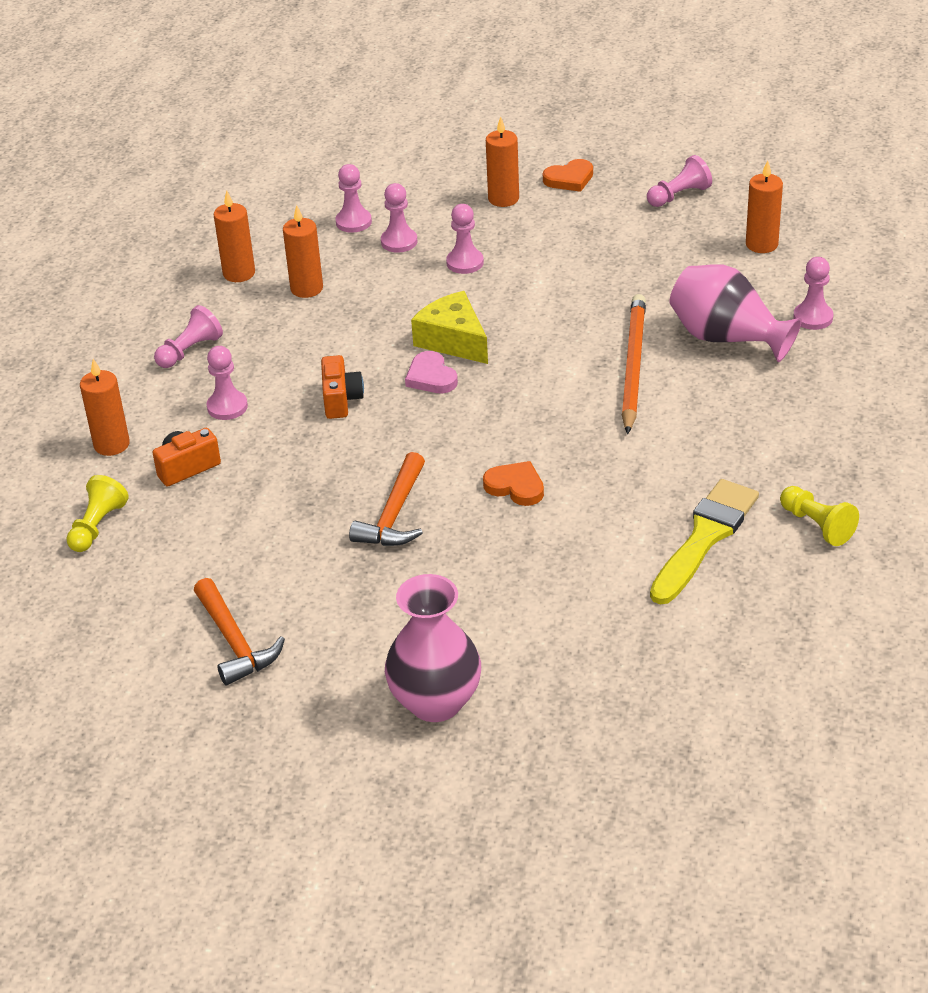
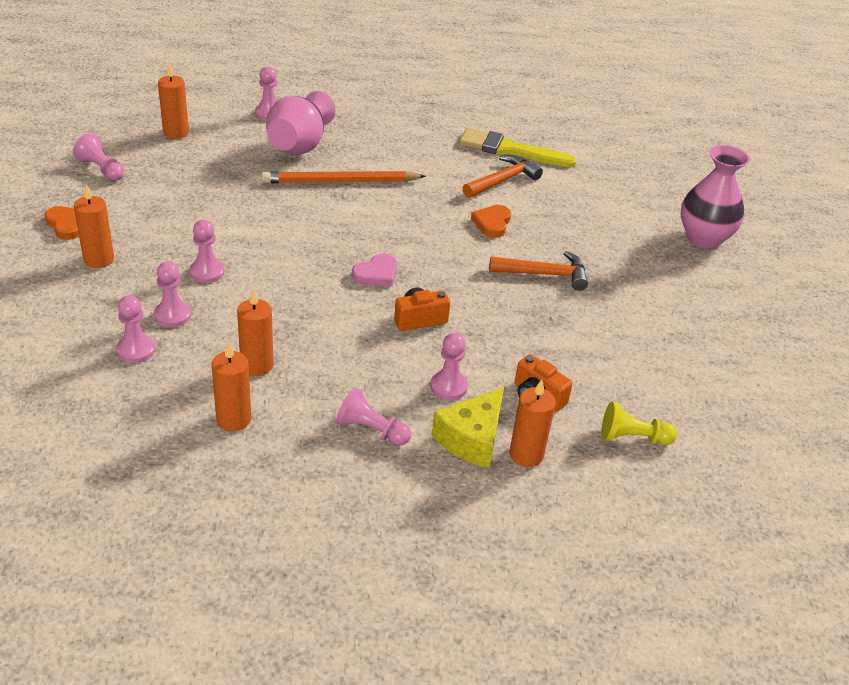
camera: 110 degrees left, 0 degrees up
orange hammer [194,578,285,685] -> orange hammer moved to [463,155,543,198]
yellow cheese [411,291,488,364] -> yellow cheese moved to [432,387,504,468]
yellow pawn [780,486,859,546] -> none

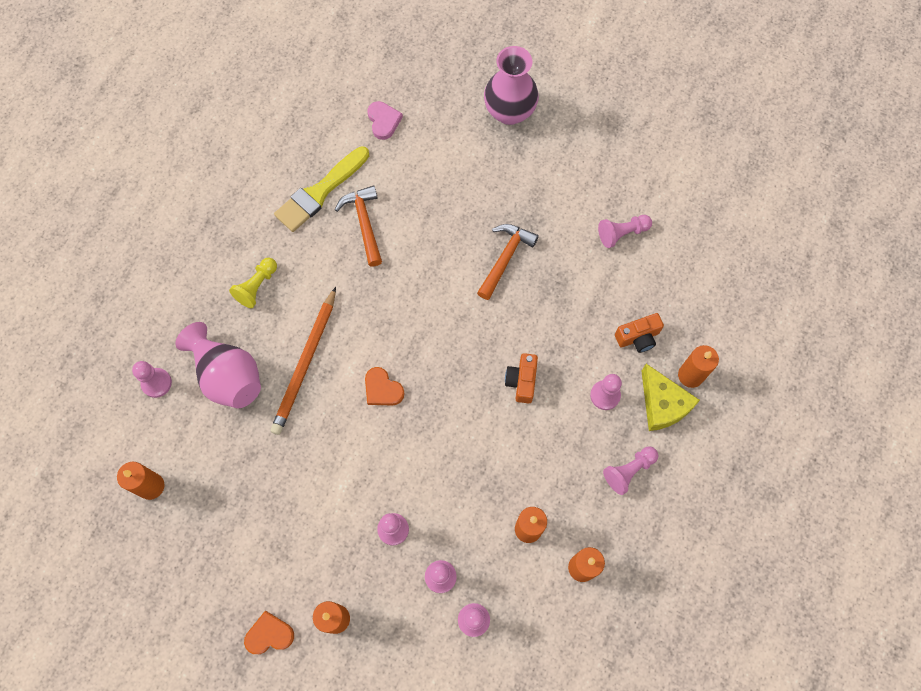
camera: 60 degrees left, 30 degrees up
pink pawn [73,133,124,181] -> pink pawn moved to [598,215,652,248]
pink heart [352,254,397,287] -> pink heart moved to [368,101,403,140]
orange heart [471,205,511,238] -> orange heart moved to [365,367,405,406]
yellow pawn [602,402,677,445] -> yellow pawn moved to [229,257,277,308]

